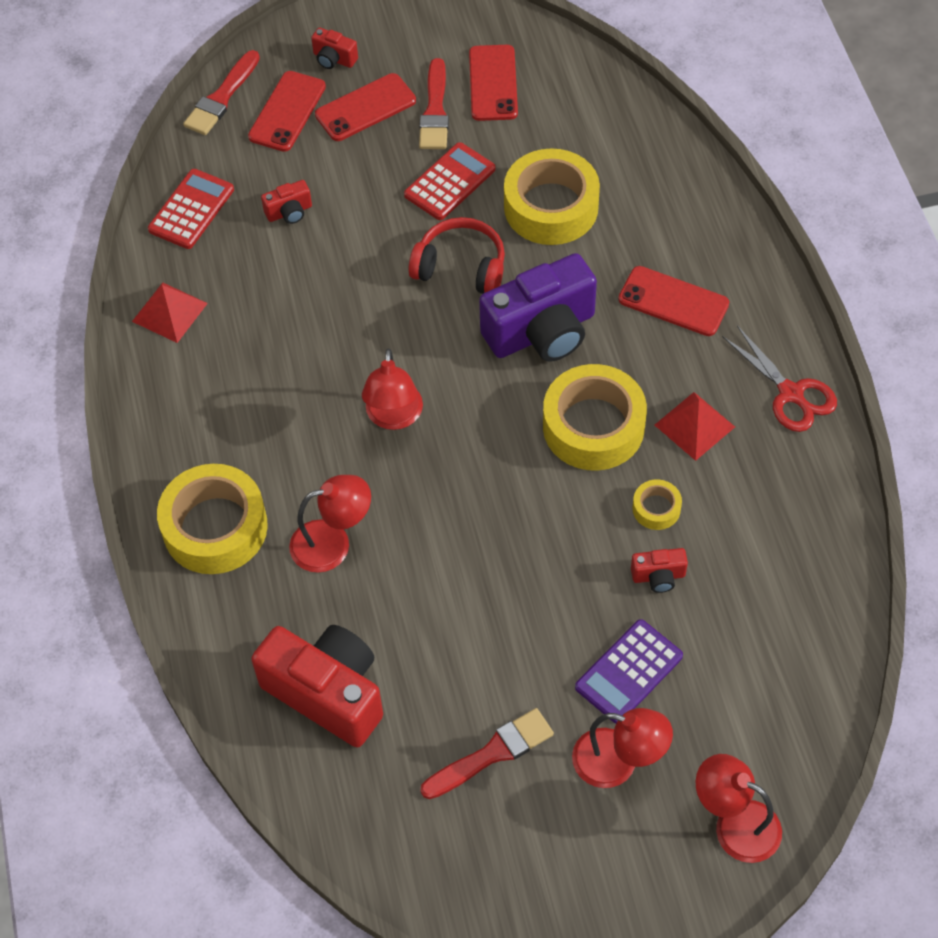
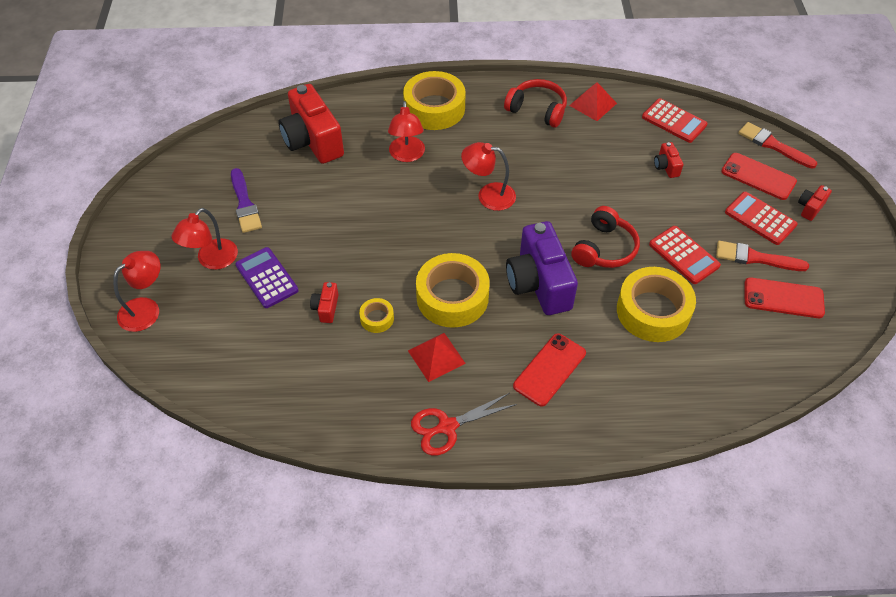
camera: 100 degrees right, 5 degrees down
red camera [251,625,383,748] -> red camera turned 105 degrees clockwise [279,84,344,164]
red phone [315,73,416,141] -> red calculator [725,192,798,245]
red brush [420,708,554,799] -> purple brush [231,168,262,233]
none -> red headphones [504,79,567,128]

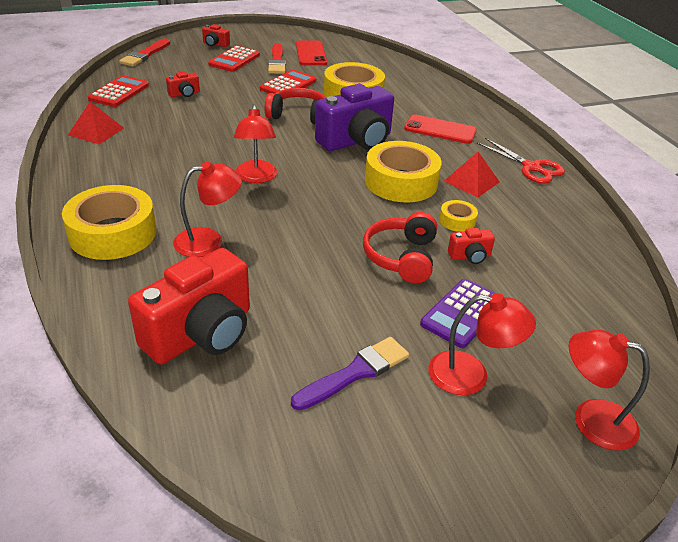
camera: 110 degrees left, 15 degrees down
red headphones [504,79,567,128] -> red headphones moved to [363,212,437,283]
red phone [721,153,797,200] -> none

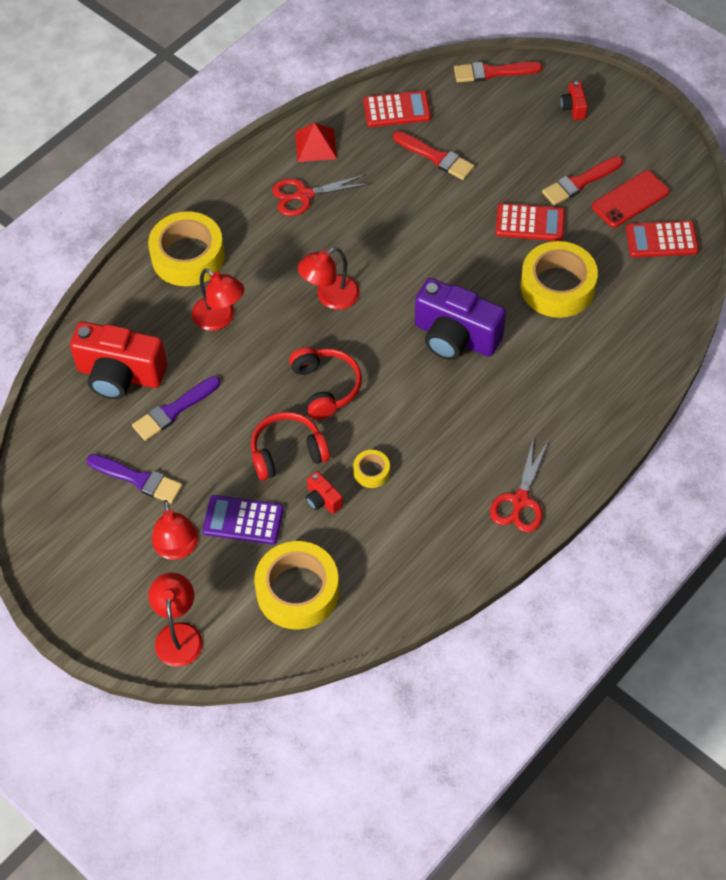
camera: 65 degrees right, 20 degrees up
red camera [166,71,200,97] -> red brush [393,131,475,180]
red calculator [208,46,260,72] -> red calculator moved to [626,221,699,258]
red headphones [264,88,326,125] -> red headphones moved to [289,347,362,420]
yellow tape [365,141,442,202] -> yellow tape moved to [254,541,339,630]
red phone [404,114,477,144] -> none
red pyramid [444,152,500,197] -> none
none -> purple brush [132,376,220,441]
none -> red scissors [272,174,369,216]

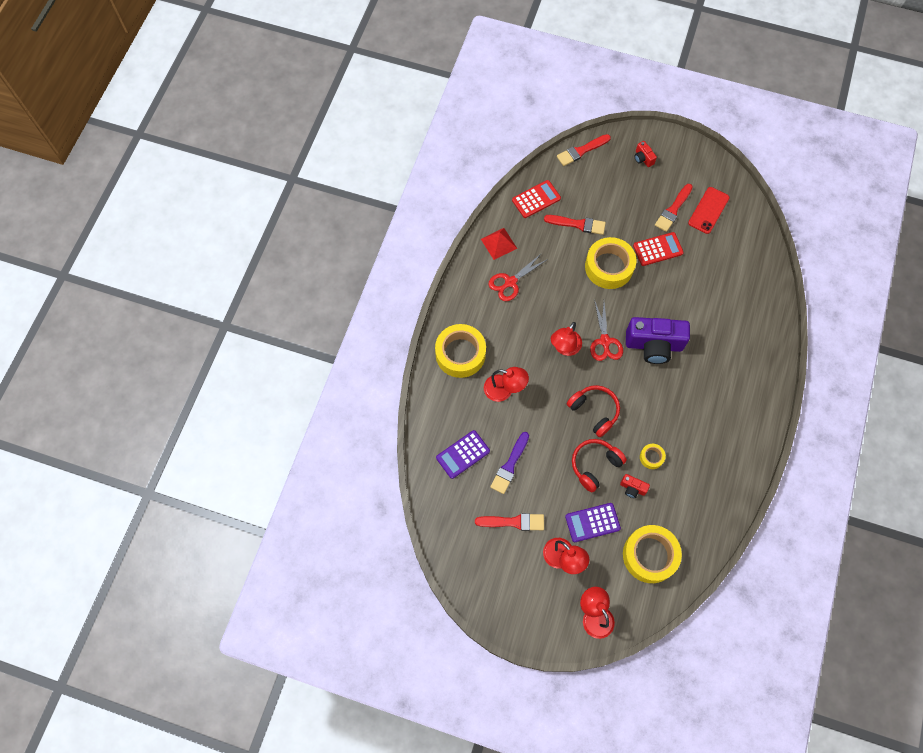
camera: 25 degrees left, 10 degrees up
red camera [70,321,167,399] -> purple calculator [436,430,490,479]
purple brush [87,454,183,504] -> red brush [475,513,544,531]
red scissors [490,437,548,532] -> red scissors moved to [590,299,623,361]
yellow tape [520,241,598,318] -> yellow tape moved to [585,237,636,289]
red calculator [626,221,699,258] -> none

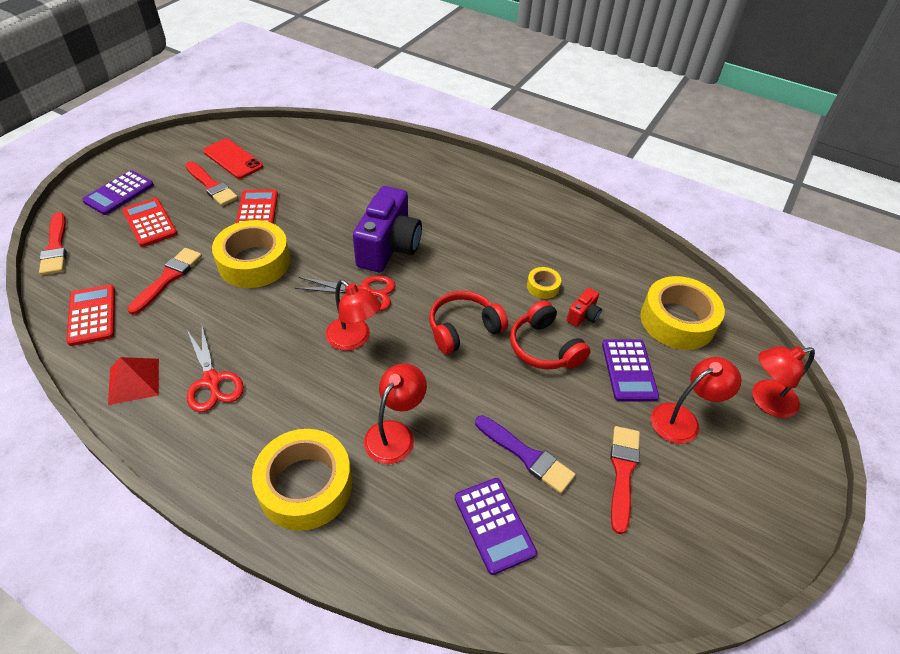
camera: 80 degrees left, 20 degrees down
red camera [635,141,657,167] -> purple calculator [82,170,154,215]
none -> red calculator [122,198,177,247]

